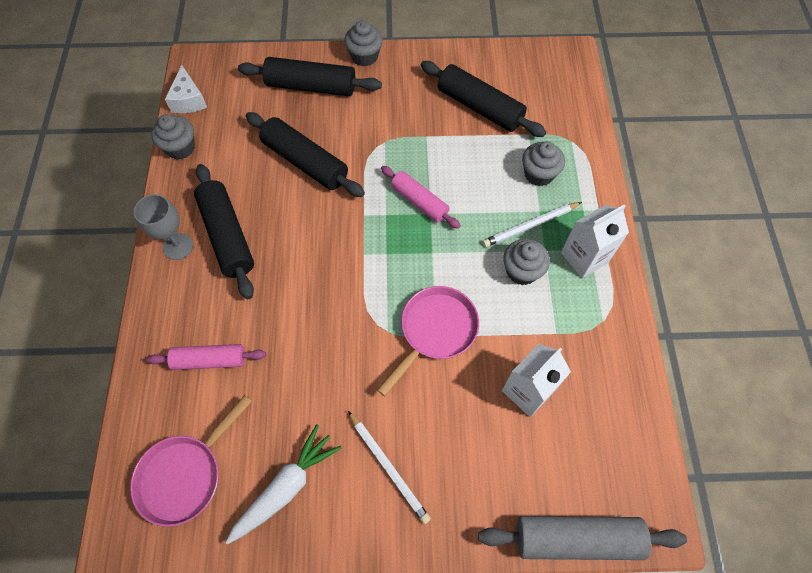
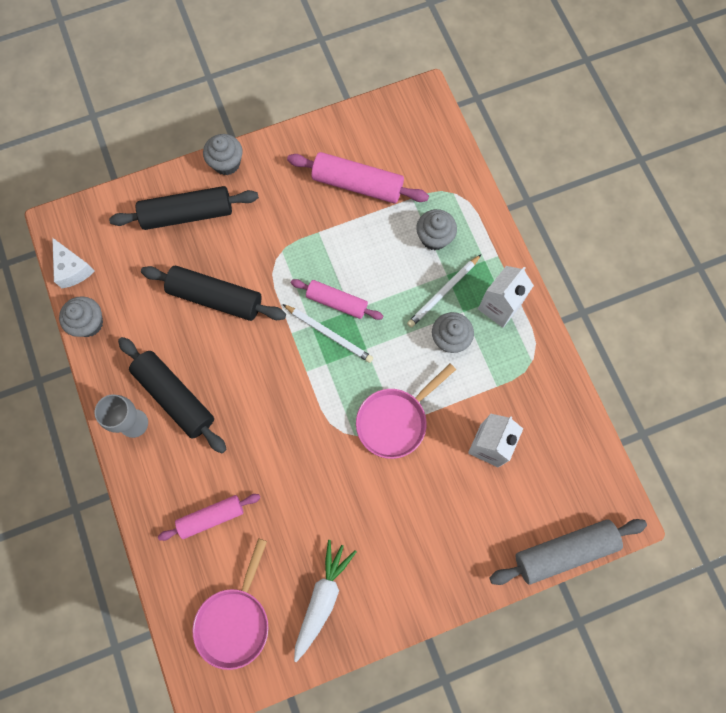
camera: 20 degrees left, 10 degrees up
white pencil [348,411,431,524] -> white pencil moved to [283,304,373,363]
pink pan [377,286,479,396] -> pink pan turned 150 degrees counterclockwise [356,363,456,459]
black rolling pin [421,61,546,137] -> pink rolling pin [287,152,429,204]

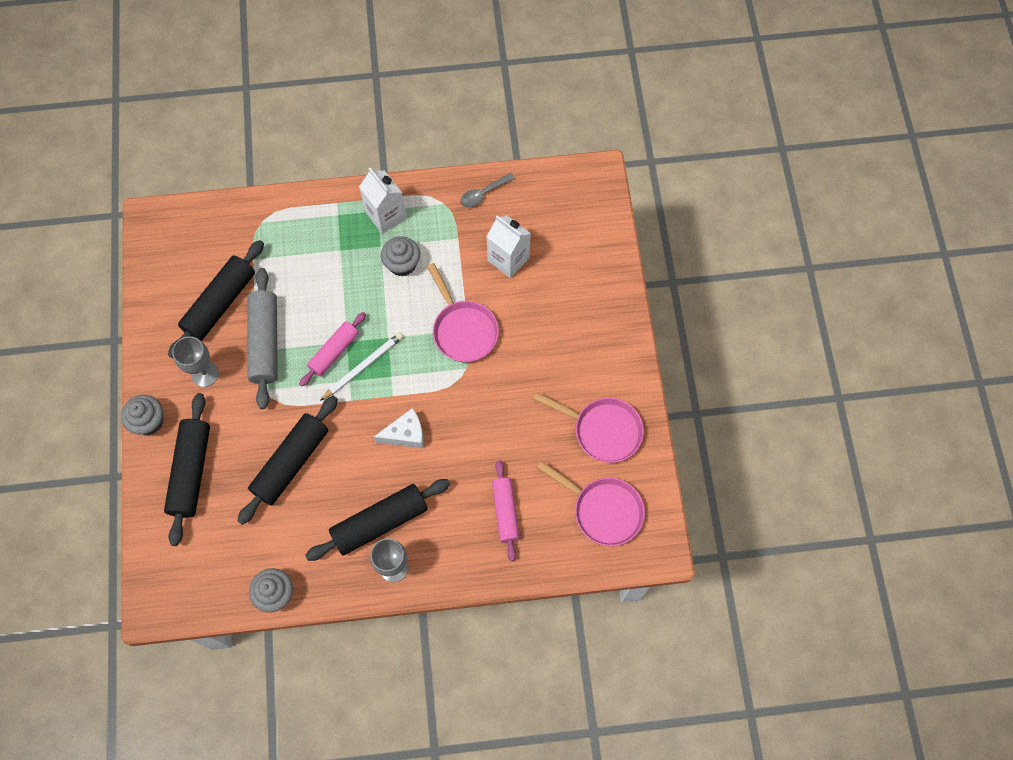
camera: 75 degrees left, 5 degrees down
white cheese [52,238,95,288] -> white cheese moved to [374,408,424,448]
pink rolling pin [287,152,429,204] -> black rolling pin [168,240,264,358]
white carrot [294,540,357,662] -> pink pan [533,392,644,463]
white pencil [407,255,481,327] -> none
grey cupcake [416,209,457,250] -> none
grey rolling pin [489,519,647,585] -> grey rolling pin moved to [247,268,278,409]
none -> grey goblet [172,336,219,387]
none -> grey spoon [461,173,515,208]

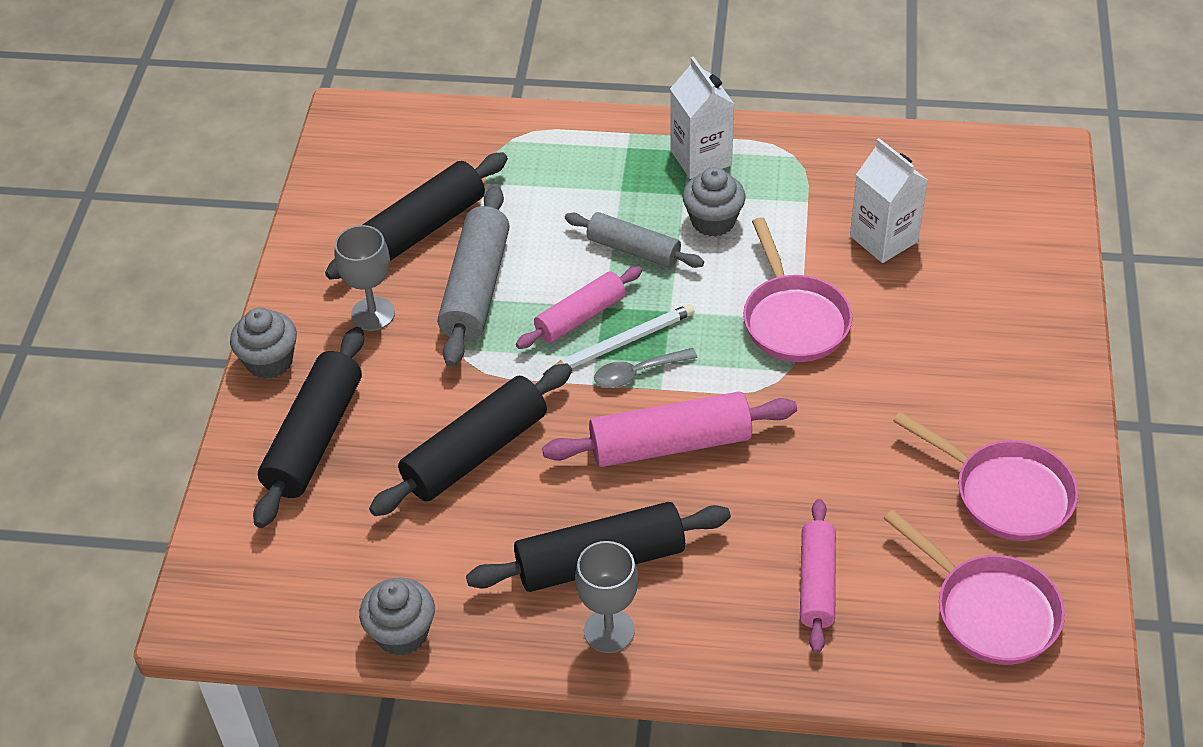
camera: 15 degrees right, 20 degrees down
white cheese [374,408,424,448] -> pink rolling pin [542,392,797,467]
grey spoon [461,173,515,208] -> grey spoon moved to [594,348,698,388]
none -> grey rolling pin [565,212,704,268]

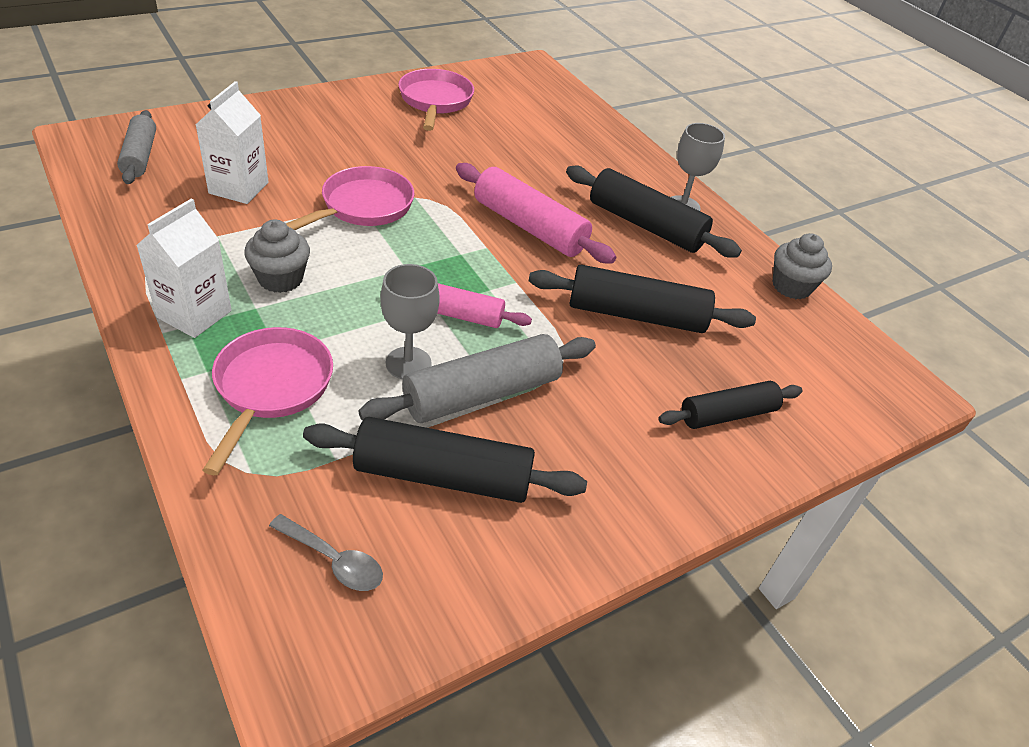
camera: 135 degrees left, 5 degrees down
grey cupcake [230,307,297,379] -> none
black rolling pin [253,327,364,528] -> black rolling pin [658,381,803,429], size x0.65
grey goblet [335,225,395,331] -> grey goblet moved to [380,264,440,379]
white pencil [542,304,695,375] -> none
grey rolling pin [565,212,704,268] -> grey rolling pin moved to [117,110,156,184]
grey spoon [594,348,698,388] -> grey spoon moved to [269,514,383,591]
pink rolling pin [800,499,836,653] -> none
pink pan [883,510,1065,665] -> pink pan moved to [203,327,333,475]

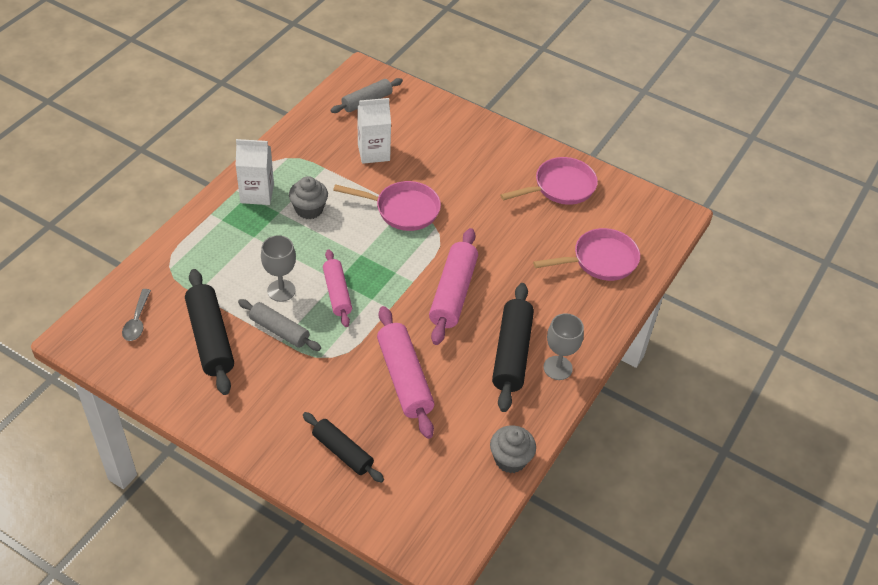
camera: 65 degrees right, 5 degrees up
pink pan [203,327,333,475] -> pink pan moved to [533,228,640,281]
grey rolling pin [359,334,596,423] -> grey rolling pin [238,299,321,351], size x0.65
black rolling pin [529,265,756,333] -> pink rolling pin [377,306,434,439]

